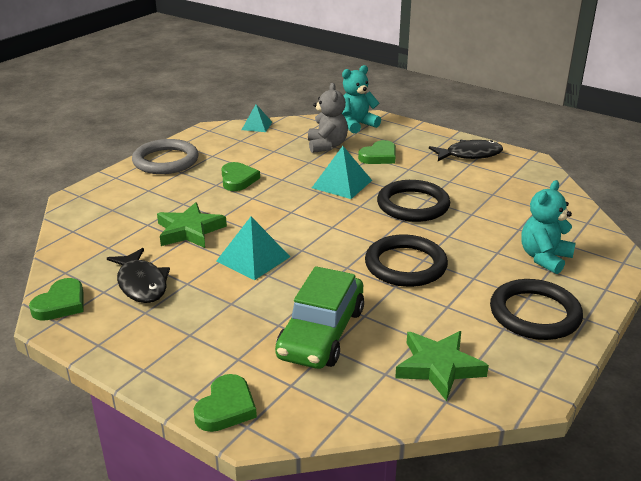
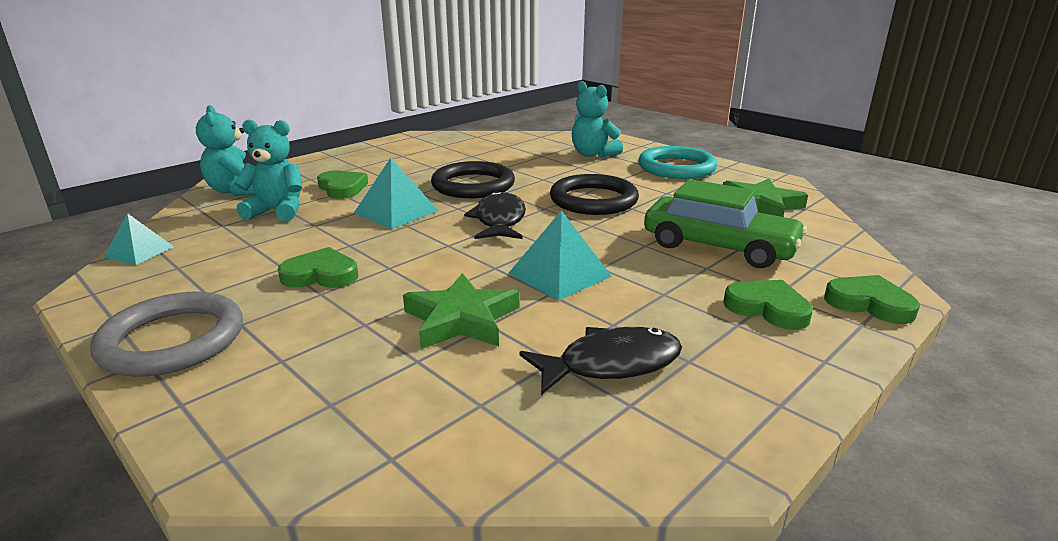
camera: 80 degrees left, 5 degrees down
green heart [29,278,84,321] -> green heart moved to [723,280,813,330]
grey teddy bear [308,83,348,153] -> turquoise teddy bear [234,120,302,221]
black fish [429,140,503,161] -> black fish moved to [464,191,526,239]
black ring [490,279,583,340] -> turquoise ring [638,146,718,179]

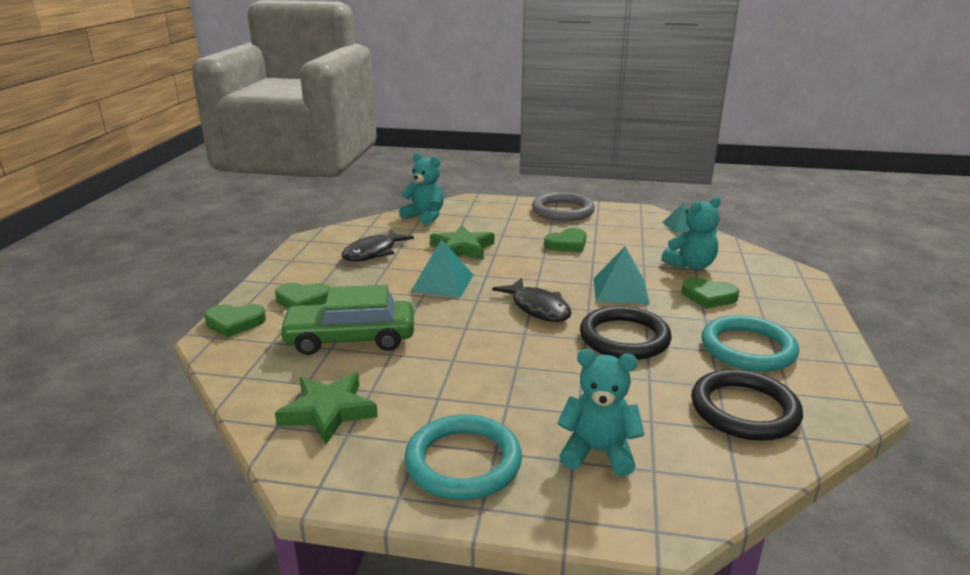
camera: 145 degrees right, 0 degrees up
turquoise teddy bear [196,105,255,196] -> turquoise teddy bear moved to [399,153,444,225]
black ring [550,174,639,215] -> black ring moved to [691,369,803,441]
none -> turquoise ring [702,315,799,372]

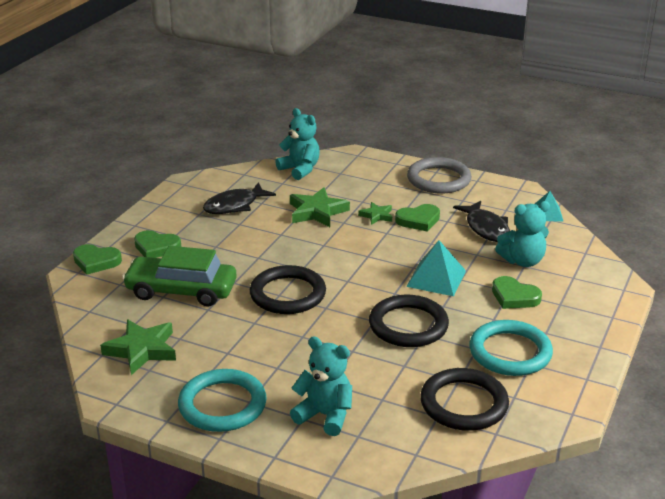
camera: 15 degrees right, 5 degrees up
turquoise pyramid [411,239,473,298] -> none
black fish [492,278,572,322] -> black fish moved to [453,201,510,242]
none -> black ring [250,265,326,314]
none -> green star [358,202,392,225]

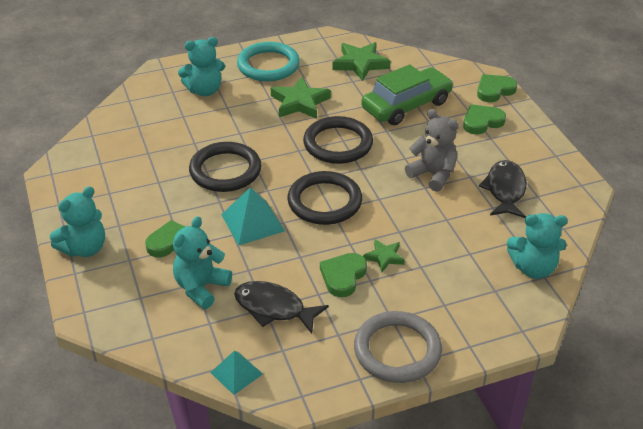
camera: 135 degrees right, 10 degrees up
green star [290,187,350,227] -> green star moved to [271,77,331,119]
black ring [420,368,509,431] -> black ring moved to [287,171,362,225]
turquoise ring [469,320,553,376] -> none
none -> turquoise teddy bear [50,186,105,257]
none -> grey teddy bear [405,109,459,192]

